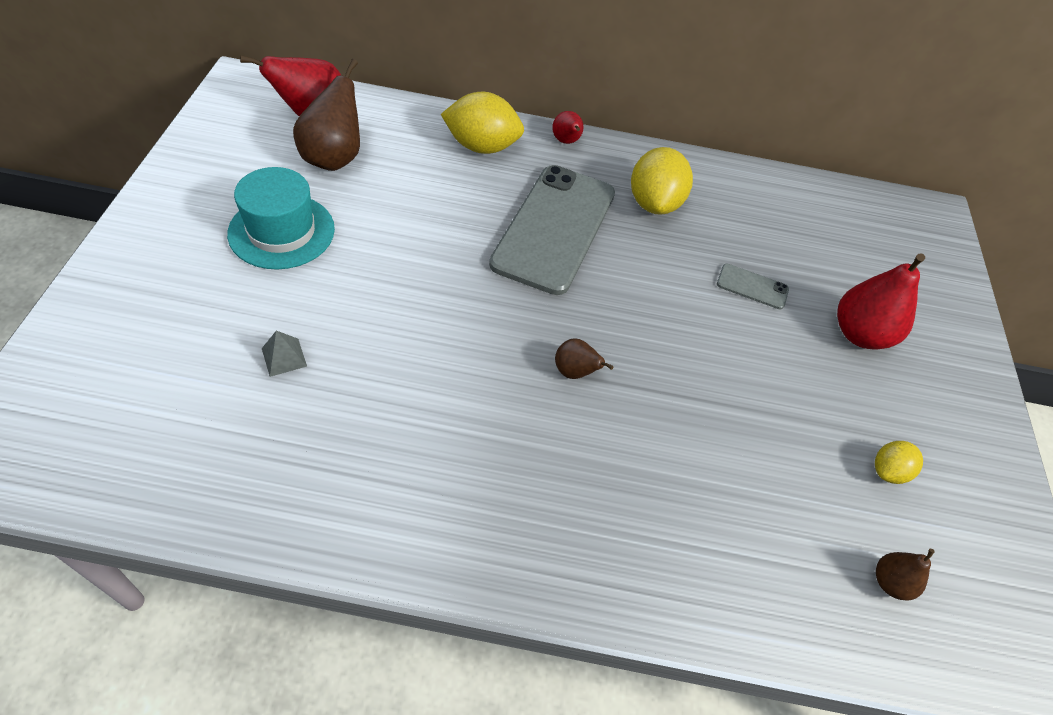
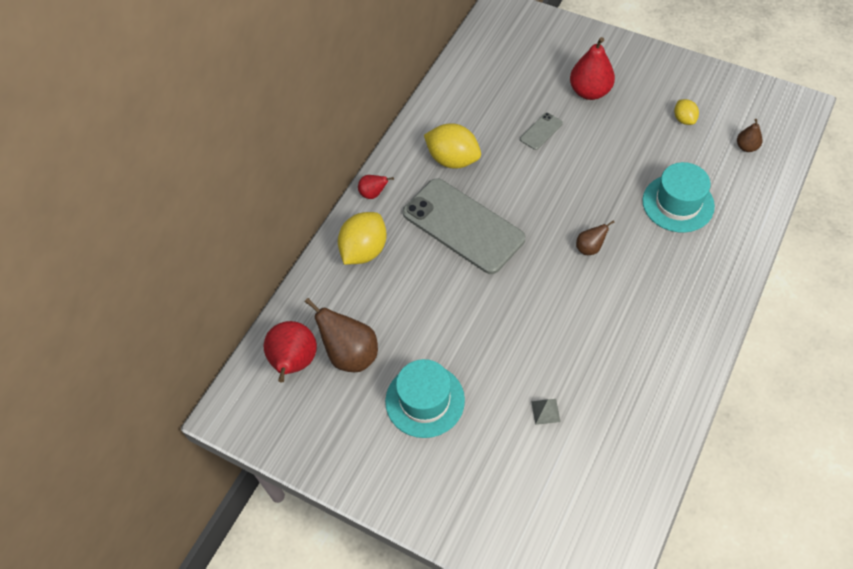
camera: 60 degrees left, 5 degrees up
none -> turquoise hat [642,162,715,233]

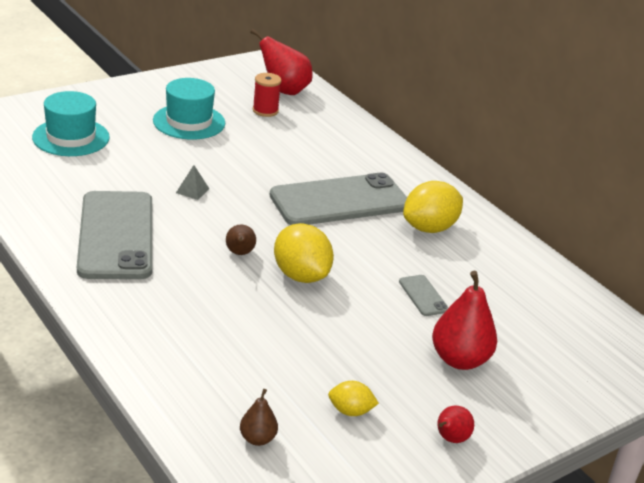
camera: 110 degrees right, 25 degrees down
brown pear [305,298,378,372] -> red spool [253,73,282,117]
yellow lemon [338,212,387,265] -> yellow lemon moved to [274,223,334,283]
red pear [358,175,394,199] -> red pear moved to [437,405,474,443]
grey pyramid [531,399,560,425] -> grey pyramid moved to [176,165,210,200]
turquoise hat [642,162,715,233] -> turquoise hat moved to [32,91,110,156]
none -> grey phone [77,191,152,279]

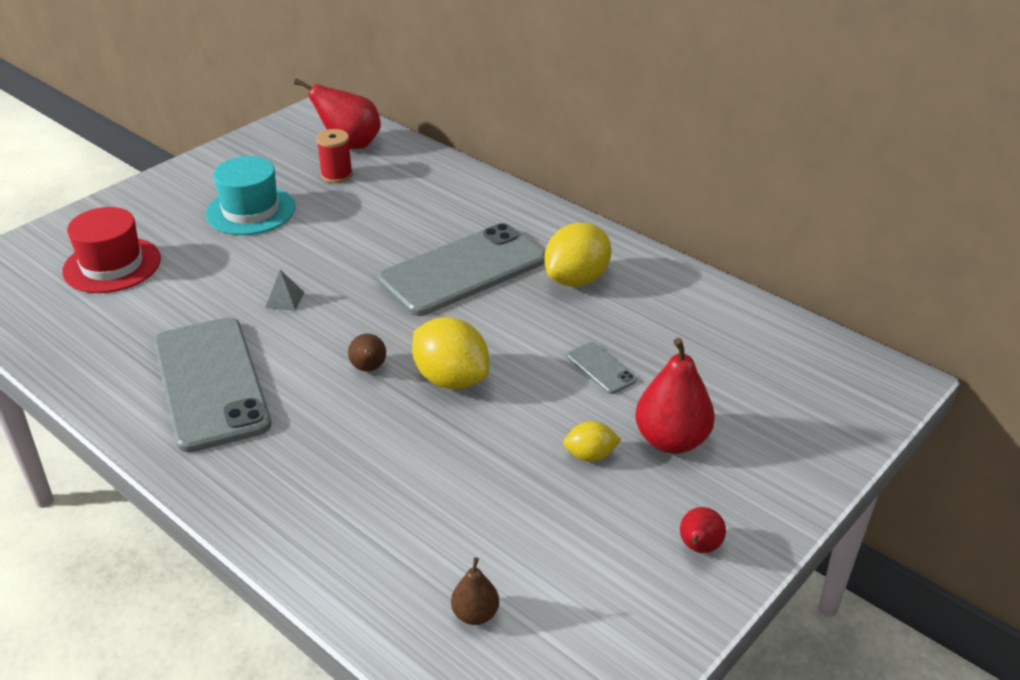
camera: 10 degrees left, 5 degrees up
turquoise hat [32,91,110,156] -> red hat [62,207,161,293]
yellow lemon [328,381,379,416] -> yellow lemon moved to [563,421,621,462]

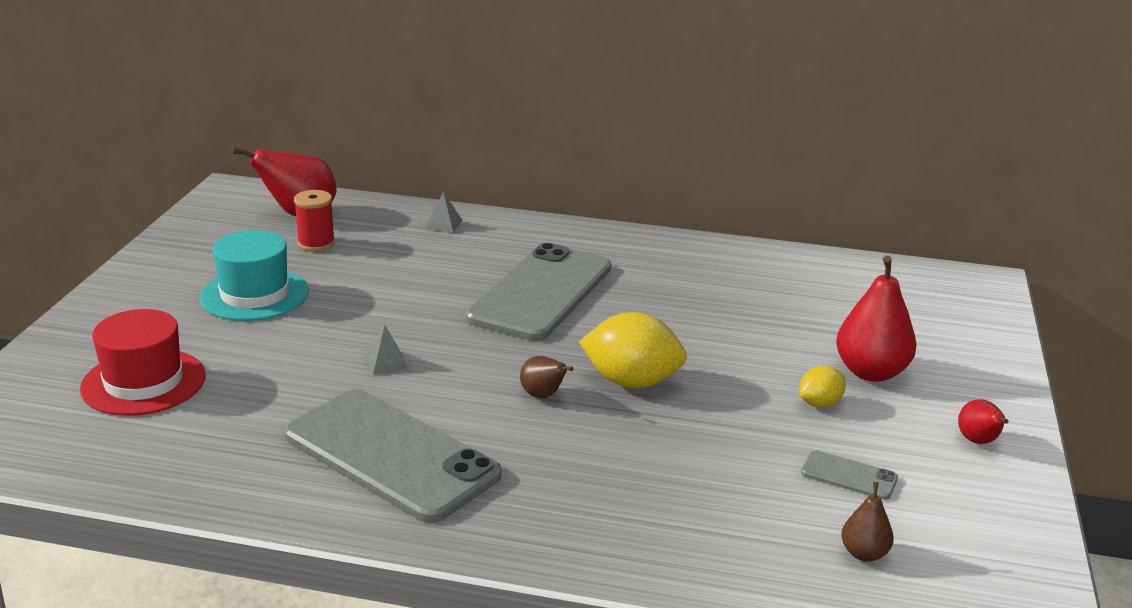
camera: 30 degrees left, 10 degrees down
yellow lemon [544,223,611,287] -> none
grey phone [567,342,637,394] -> grey phone moved to [801,450,898,500]
none -> grey pyramid [425,192,462,233]

